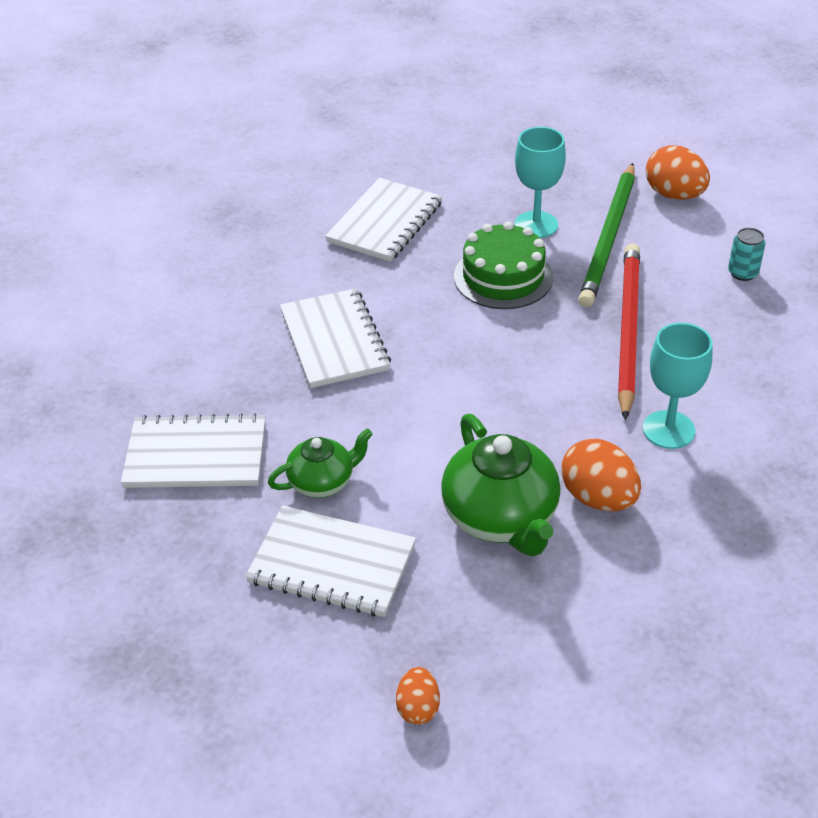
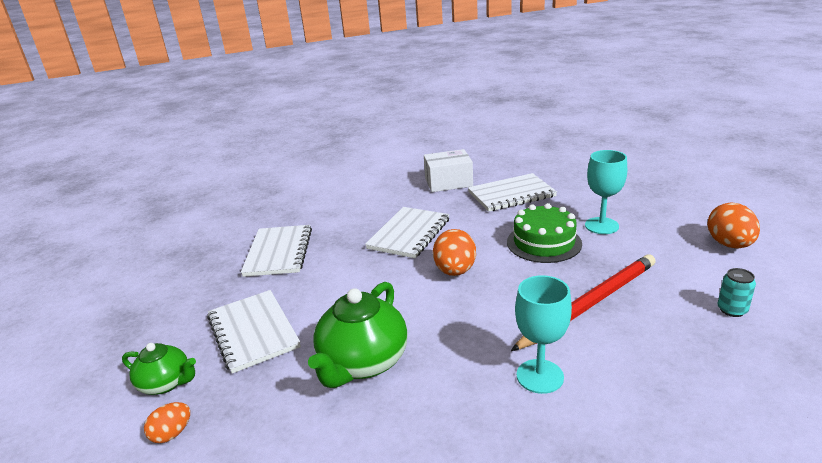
camera: 45 degrees right, 15 degrees down
white notebook [121,413,266,488] -> white notebook turned 45 degrees clockwise [241,225,312,277]
green teapot [268,429,373,498] -> green teapot moved to [122,343,196,395]
orange egg [562,439,641,511] -> orange egg moved to [433,229,476,276]
green pencil [578,163,635,307] -> none
none -> white box [424,149,473,192]

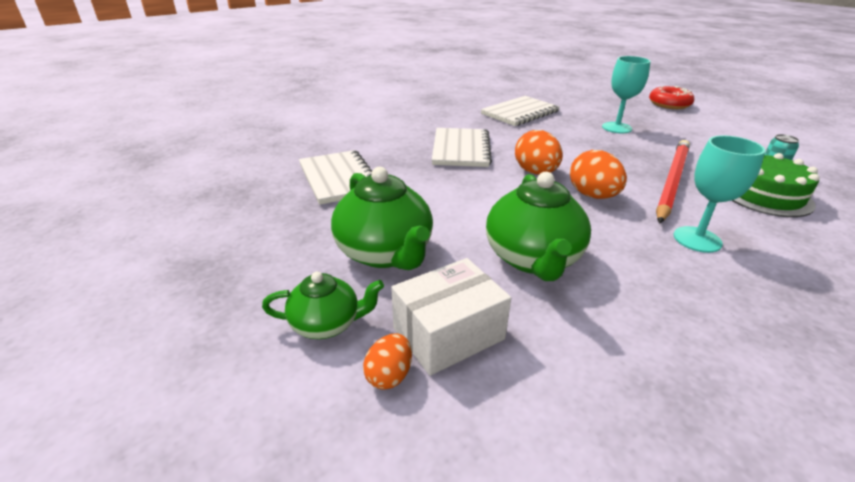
camera: 25 degrees left, 5 degrees up
white notebook [207,290,301,373] -> green teapot [331,167,433,270]
white box [424,149,473,192] -> white box moved to [391,258,511,376]
green cake [507,203,582,263] -> green cake moved to [731,153,819,217]
orange egg [707,202,760,249] -> orange egg moved to [570,150,627,199]
none -> red donut [649,86,694,109]

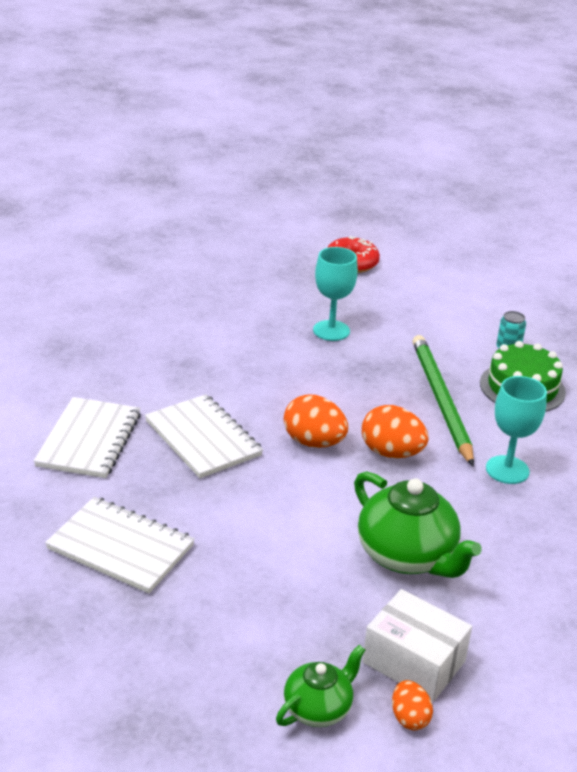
camera: 40 degrees left, 0 degrees up
green teapot [331,167,433,270] -> none
white box [391,258,511,376] -> white box turned 75 degrees counterclockwise [362,589,472,702]
white notebook [481,96,560,126] -> white notebook moved to [34,397,141,478]
red pencil [656,140,690,223] -> green pencil [413,335,474,467]

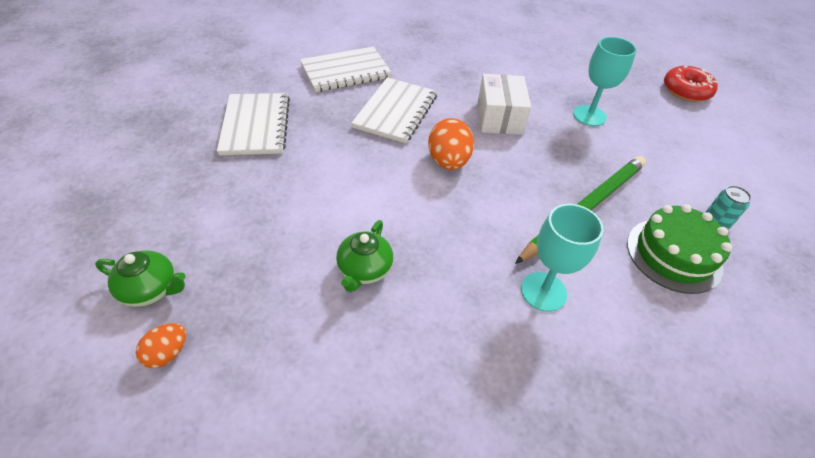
camera: 55 degrees right, 15 degrees up
green teapot [354,471,482,578] -> green teapot [336,220,393,292], size x0.59
orange egg [362,405,429,458] -> none
white box [362,589,472,702] -> white box moved to [478,74,531,135]

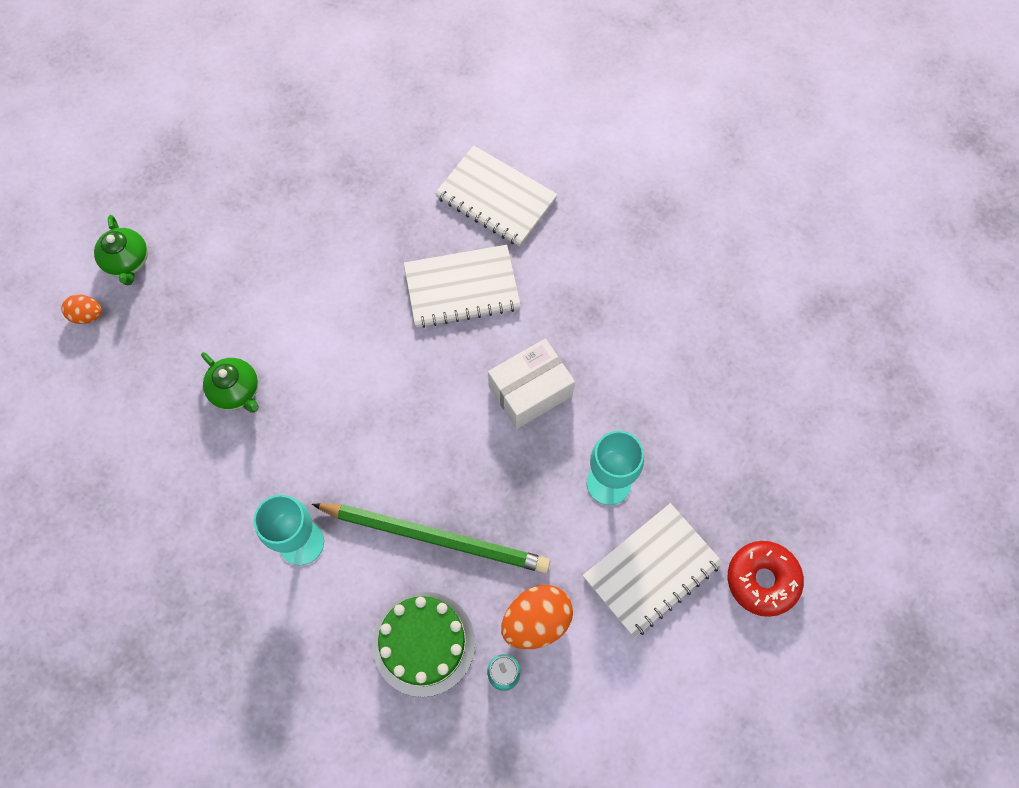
camera: 60 degrees right, 20 degrees up
white notebook [217,93,290,155] -> white notebook moved to [583,503,723,638]
green teapot [336,220,393,292] -> green teapot turned 120 degrees counterclockwise [201,352,259,413]
orange egg [428,118,474,170] -> orange egg moved to [501,585,573,649]

